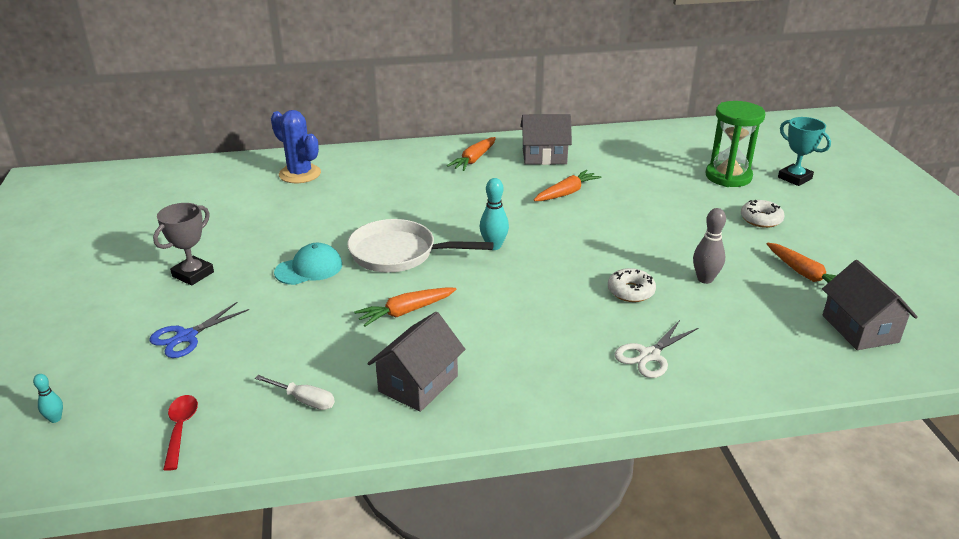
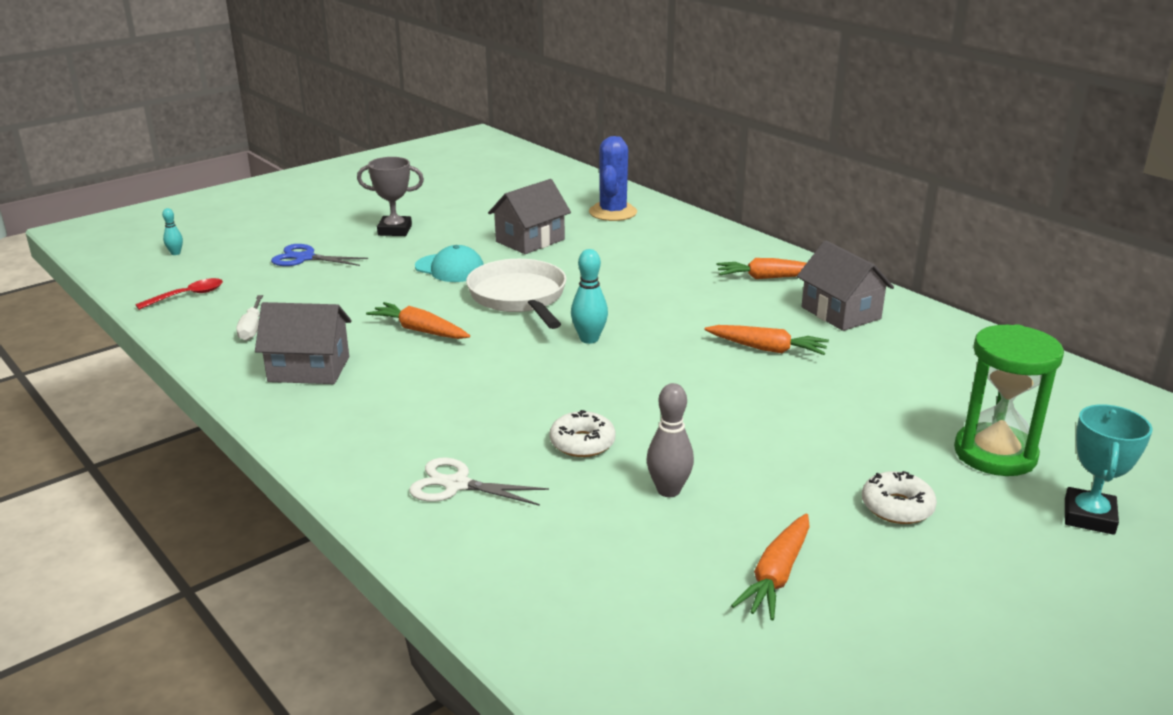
camera: 60 degrees right, 5 degrees down
grey house [822,260,918,350] -> grey house moved to [488,179,571,254]

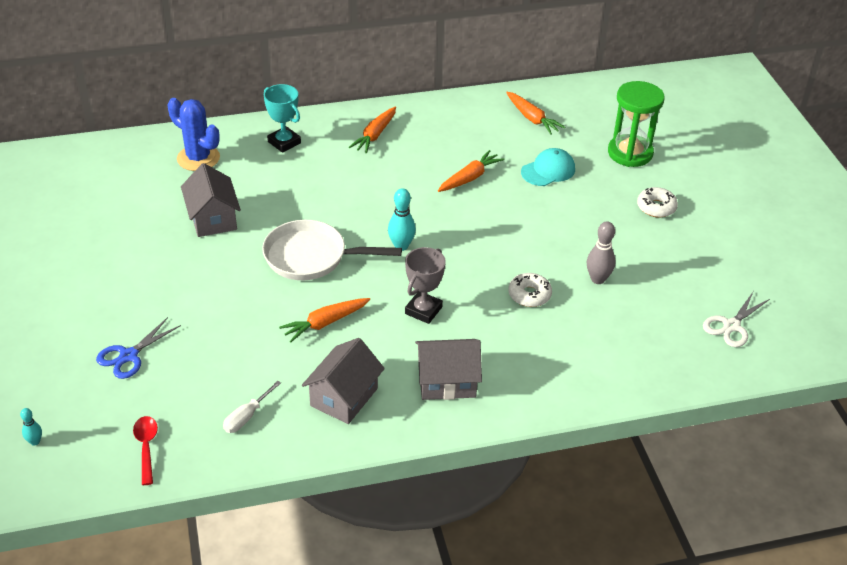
camera: 65 degrees left, 15 degrees up
white screwdriver [236,295,263,341] -> white screwdriver turned 105 degrees clockwise [223,381,281,433]
grey trophy [357,157,424,236] -> grey trophy moved to [405,247,446,324]
white scissors [409,458,549,506] -> white scissors moved to [703,292,770,347]
turquoise cap [415,245,484,282] -> turquoise cap moved to [521,148,575,186]
orange carrot [731,513,810,620] -> orange carrot moved to [506,92,565,135]
grey house [797,241,894,331] -> grey house moved to [415,339,482,400]
turquoise trophy [1065,404,1153,535] -> turquoise trophy moved to [264,84,301,153]

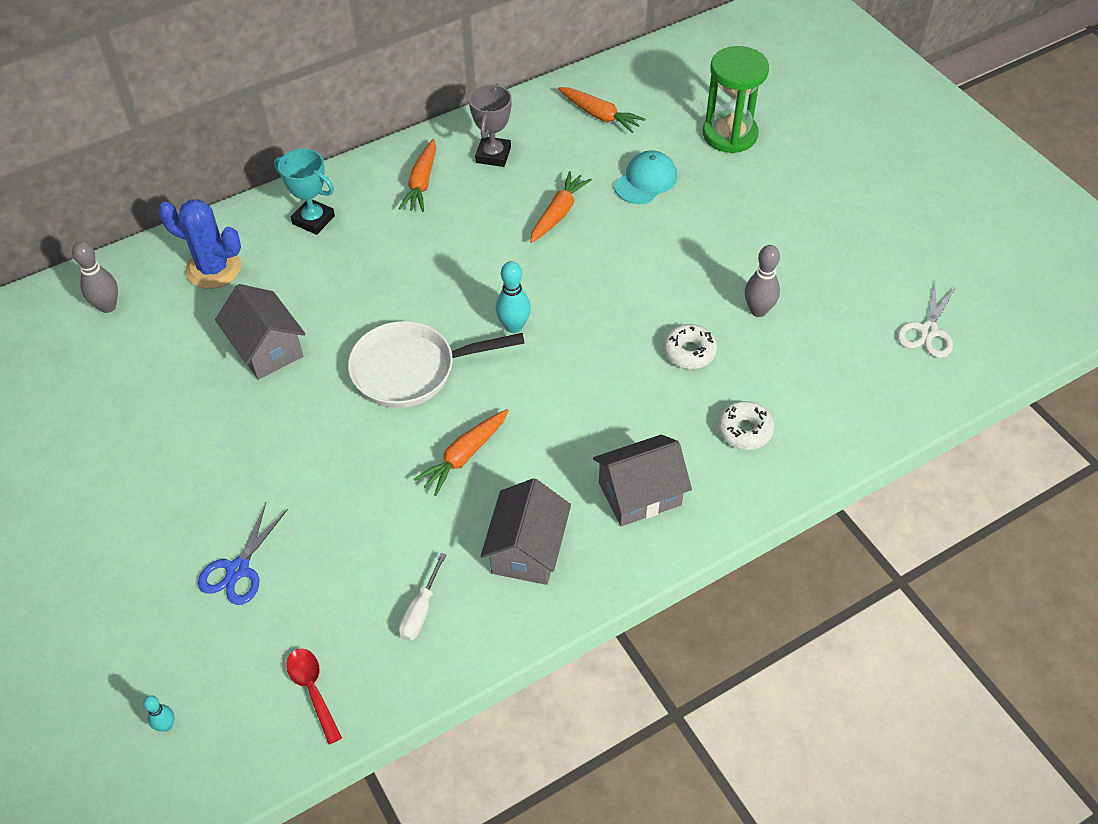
camera: 15 degrees left, 10 degrees up
grey trophy [405,247,446,324] -> grey trophy moved to [468,84,512,167]
white donut [637,187,678,217] -> white donut moved to [718,401,774,450]
none -> grey bowling pin [72,241,118,313]

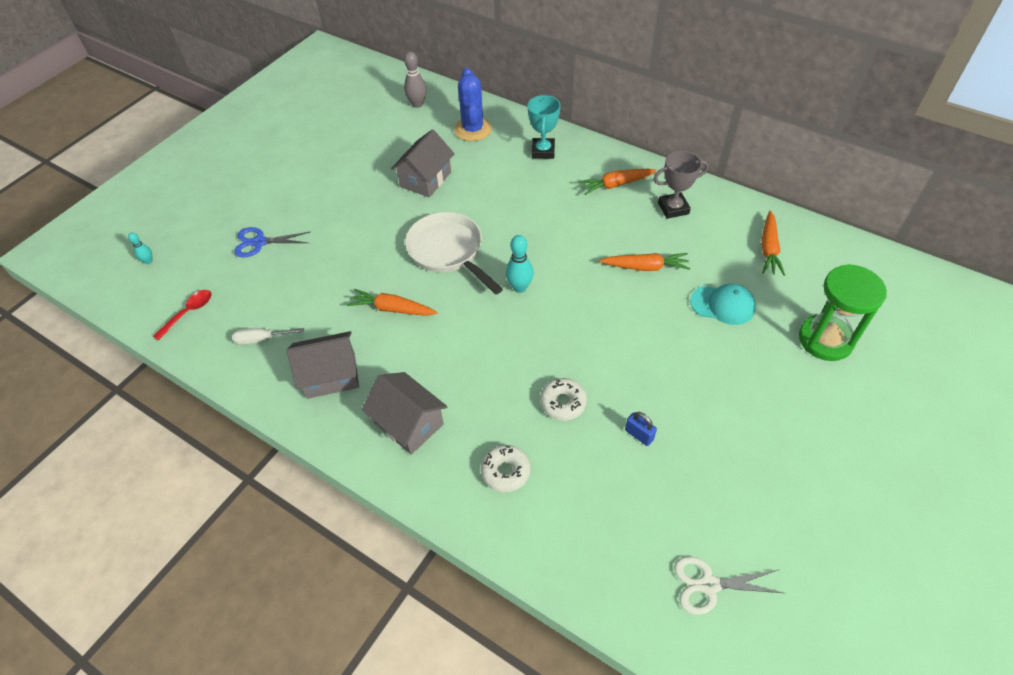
camera: 65 degrees right, 0 degrees up
grey bowling pin [745,245,780,317] -> blue padlock [625,412,657,446]

